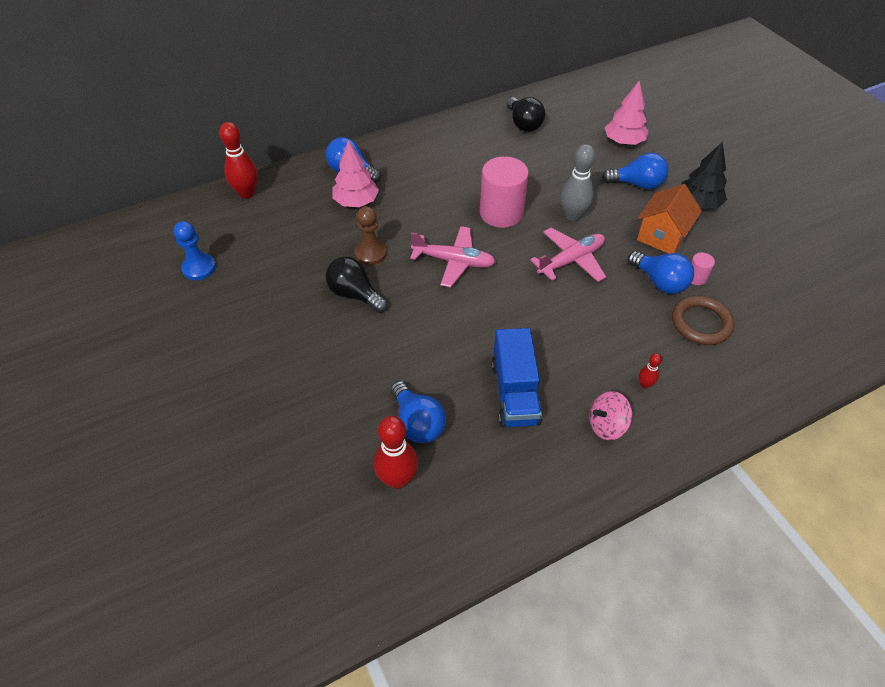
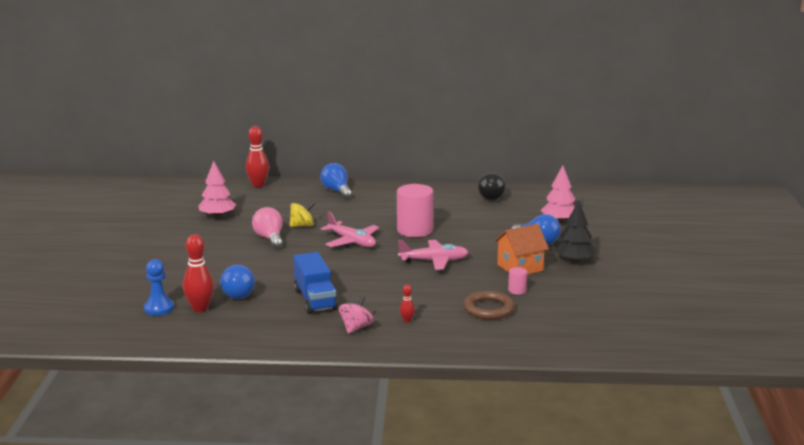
camera: 30 degrees right, 30 degrees down
blue pawn [173,221,216,280] -> blue pawn moved to [144,259,174,316]
black light bulb [325,256,388,313] -> pink light bulb [252,207,283,249]
pink tree [332,140,379,207] -> pink tree moved to [198,161,236,218]
brown pawn [354,206,387,265] -> yellow spinning top [290,202,315,227]
blue truck [491,328,542,427] -> blue truck turned 45 degrees counterclockwise [293,252,338,314]
grey bowling pin [560,144,595,221] -> none
pink spinning top [589,391,632,440] -> pink spinning top turned 105 degrees clockwise [339,296,374,334]
blue light bulb [628,251,694,294] -> none

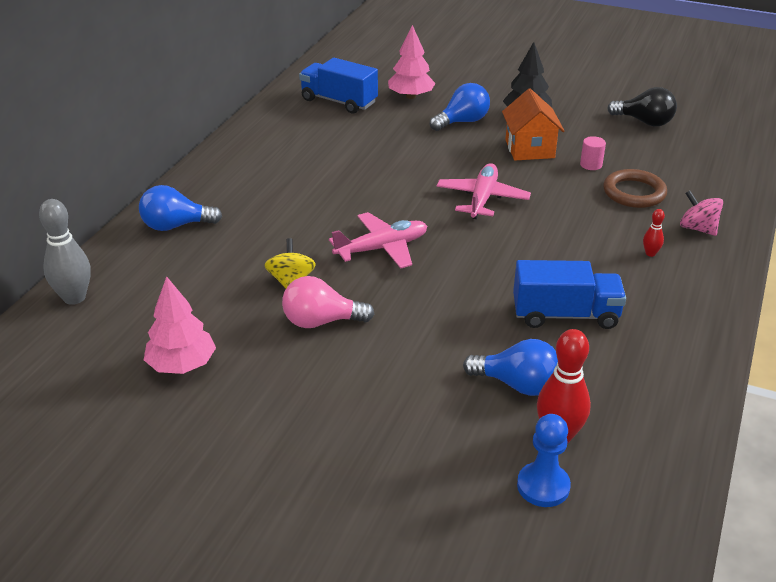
camera: 70 degrees left, 15 degrees up
red bowling pin [245,126,269,187] -> grey bowling pin [39,199,91,305]
pink spinning top [339,296,374,334] -> pink spinning top moved to [680,190,723,236]
pink cylinder [397,184,433,237] -> none
black light bulb [478,173,506,201] -> black light bulb moved to [607,87,677,127]
none -> blue truck [299,58,378,114]

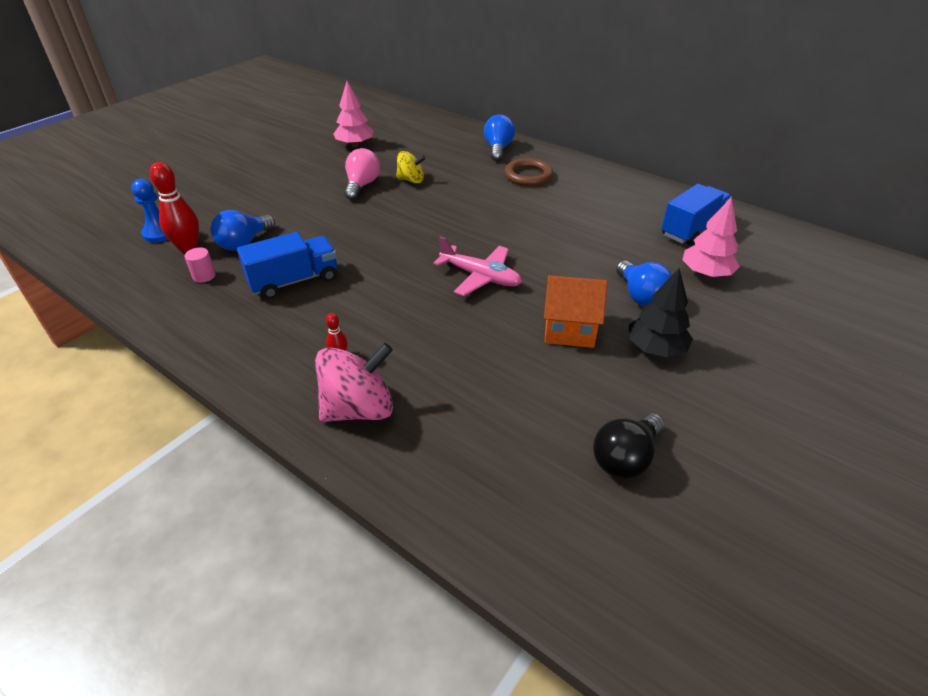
camera: 105 degrees right, 5 degrees up
grey bowling pin [39,199,91,305] -> none
pink plane [329,212,427,269] -> none
blue truck [513,260,626,329] -> blue truck turned 135 degrees counterclockwise [237,232,337,299]
pink cylinder [580,136,606,170] -> pink cylinder moved to [185,247,216,283]
brown ring [603,169,667,208] -> brown ring moved to [504,158,553,186]
pink spinning top [680,190,723,236] -> pink spinning top [315,343,393,422], size x1.67

